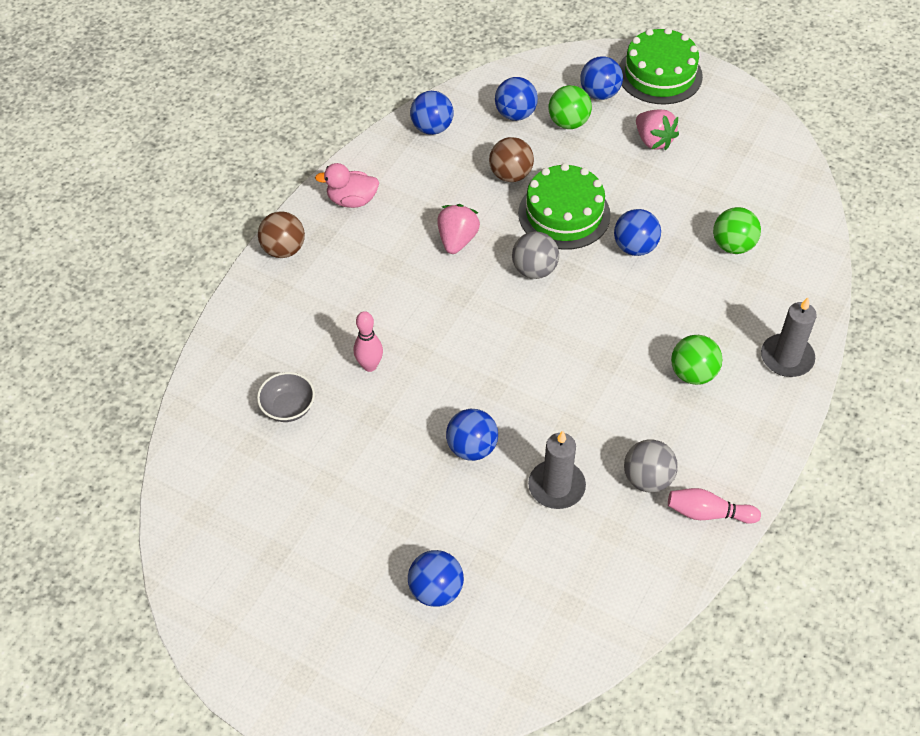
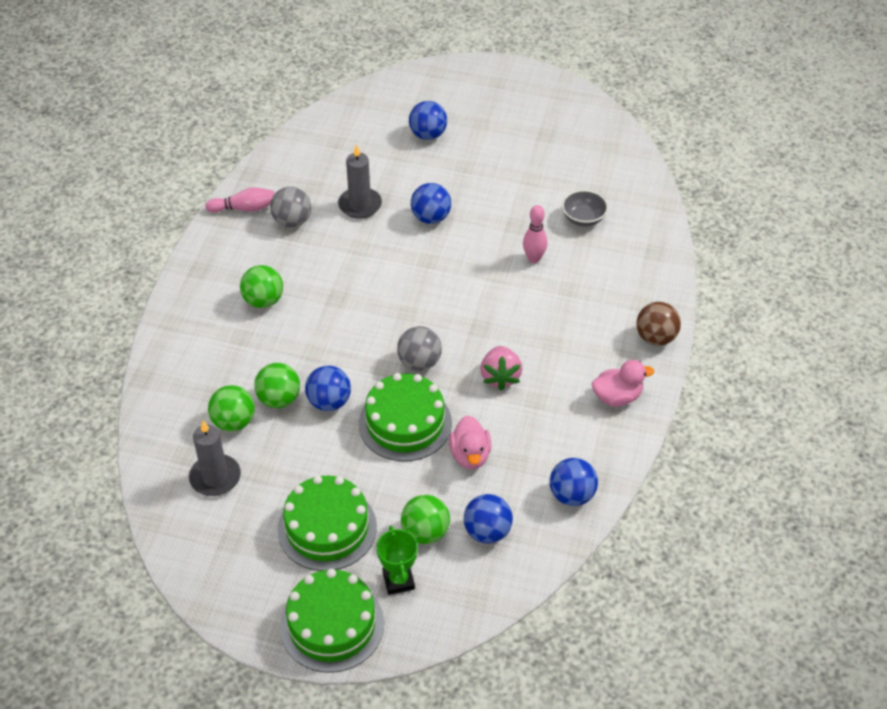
camera: 165 degrees right, 5 degrees down
brown ball [489,137,534,182] -> pink duck [449,415,492,469]
blue ball [580,56,623,100] -> green trophy [377,526,418,595]
pink strawberry [636,110,679,150] -> green cake [278,475,377,571]
grey candle [761,297,817,377] -> grey candle moved to [189,421,241,496]
none -> green ball [254,363,300,408]

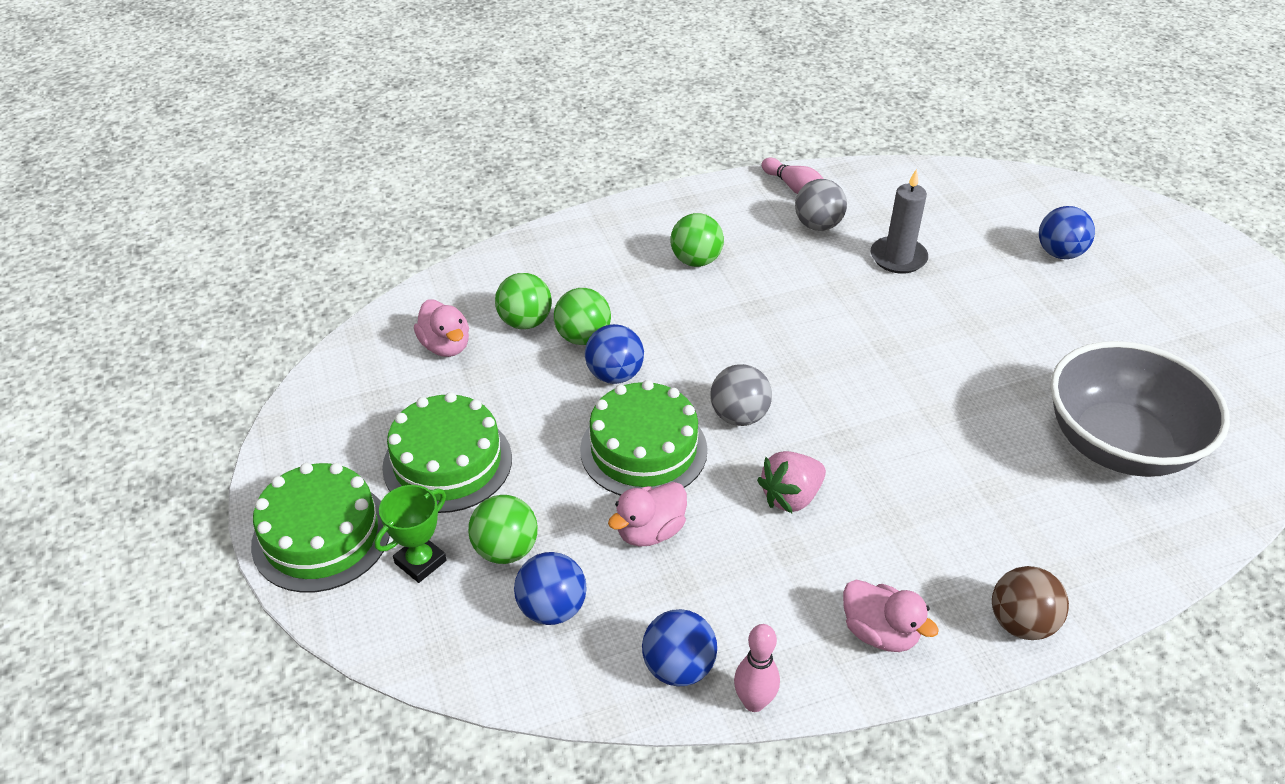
camera: 55 degrees right, 5 degrees down
grey candle [189,421,241,496] -> pink duck [414,299,469,357]
blue ball [411,183,451,224] -> none
pink bowling pin [523,205,548,263] -> pink bowling pin moved to [734,624,780,712]
grey bowl [562,190,608,227] -> grey bowl [1050,341,1230,477], size x2.34

